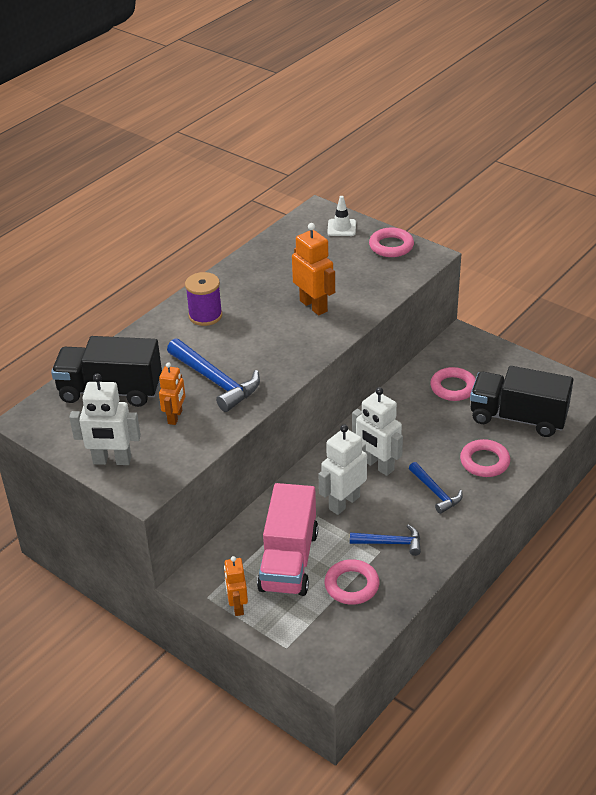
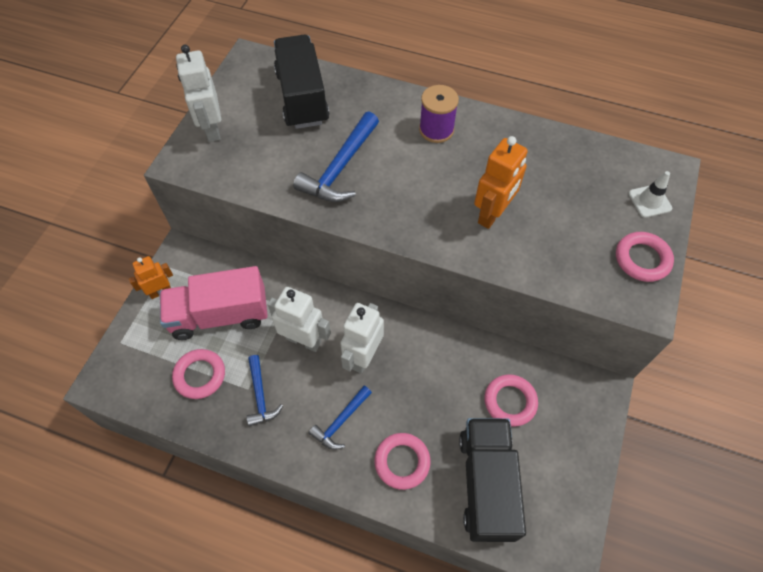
camera: 70 degrees right, 20 degrees up
orange robot [159,362,185,425] -> none

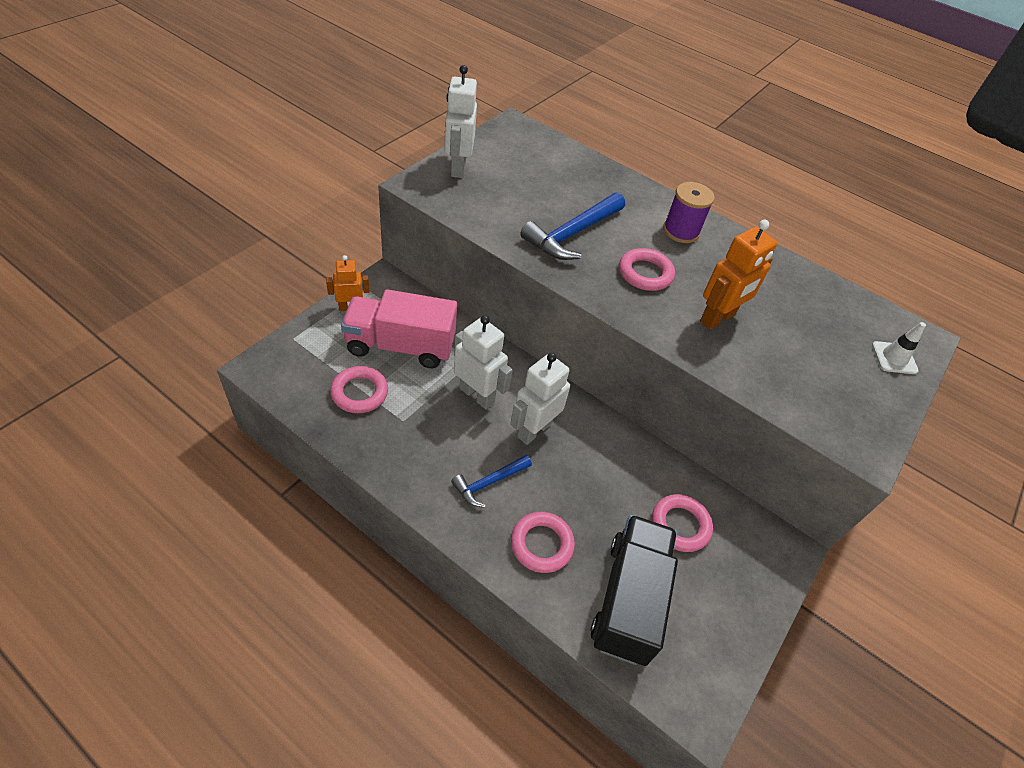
camera: 10 degrees right, 10 degrees down
blue hammer [246,355,283,426] -> none
black truck [274,35,329,129] -> none
pink ring [616,232,674,282] -> pink ring moved to [619,248,675,291]

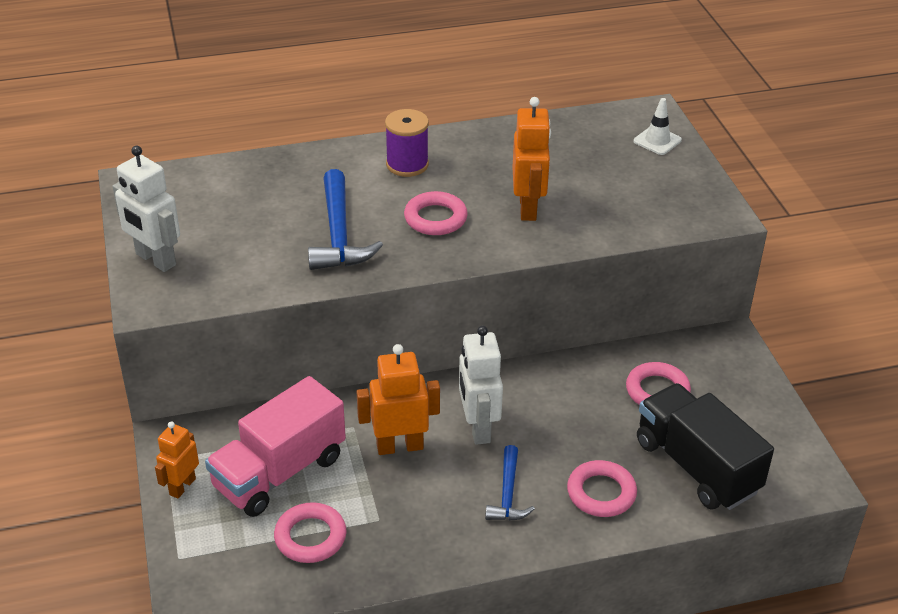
camera: 45 degrees left, 10 degrees down
white robot [454,315,513,409] -> orange robot [356,344,440,455]

